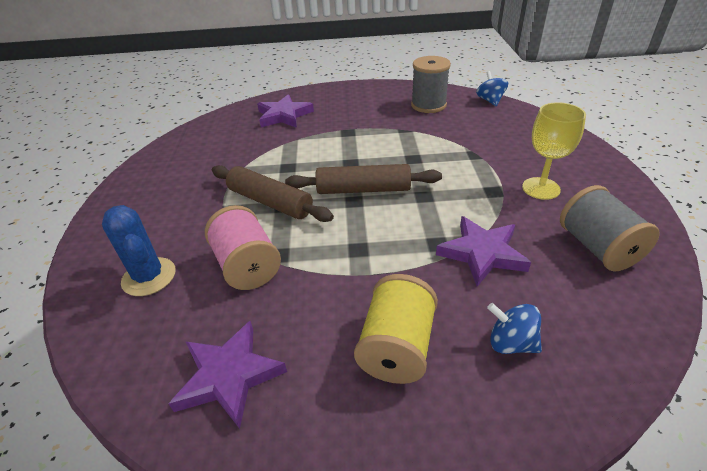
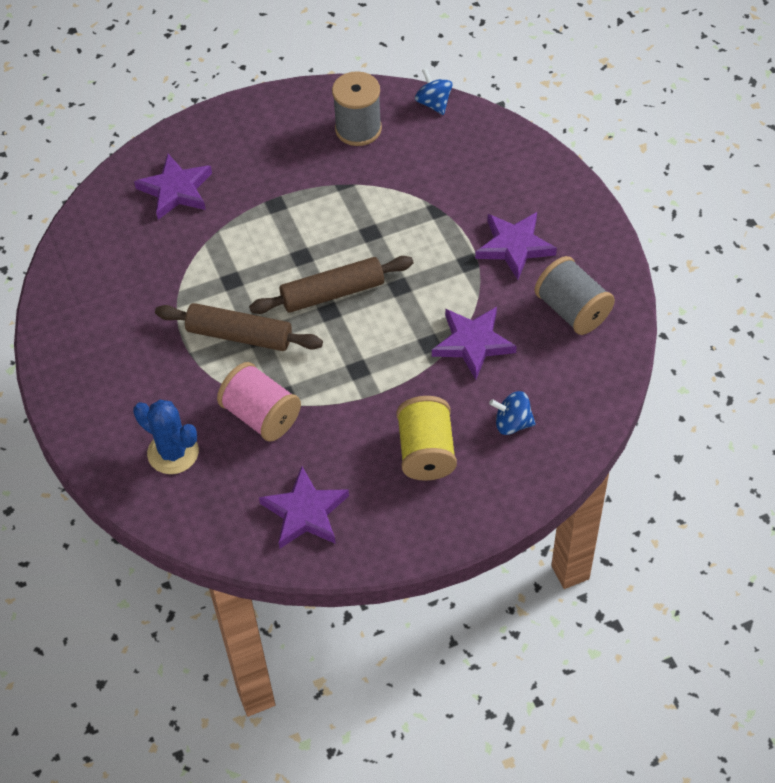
camera: 20 degrees left, 15 degrees up
yellow goblet [522,102,586,200] -> purple star [475,212,557,280]

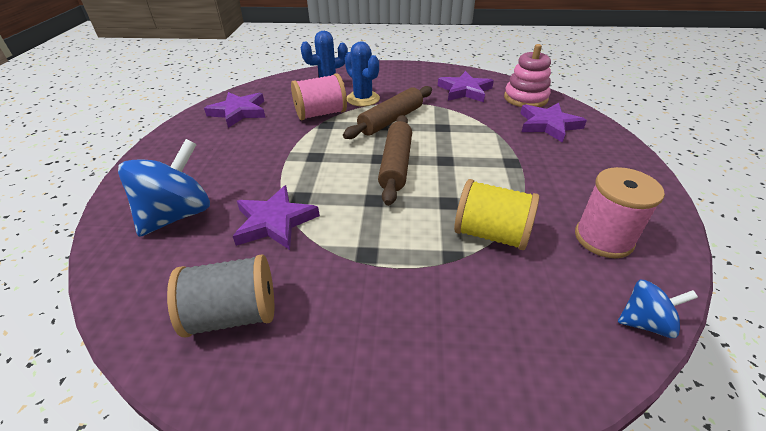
camera: 115 degrees right, 15 degrees down
grey spool [332,71,382,146] -> pink spool [575,167,665,258]
yellow spool [396,396,457,481] -> yellow spool moved to [454,179,539,250]
purple star [475,212,557,280] -> purple star moved to [438,71,494,102]
blue spinning top [489,391,536,435] -> blue spinning top [118,139,210,237], size x1.87
none -> blue cactus [345,41,380,106]
none -> pink stacking toy [504,44,551,107]

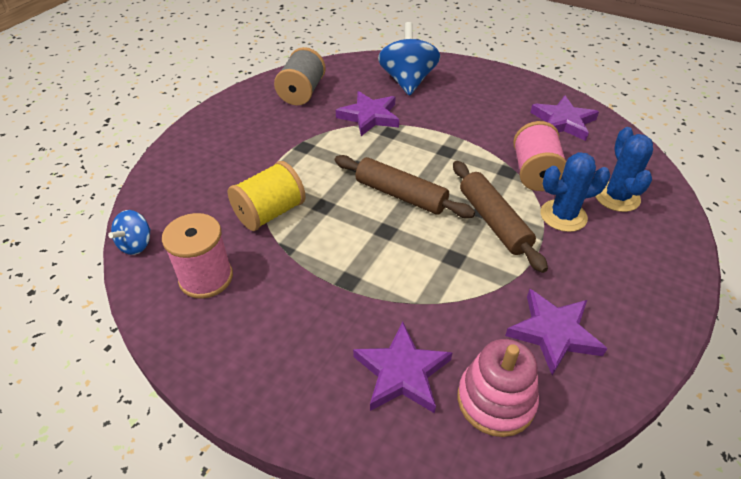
camera: 115 degrees right, 5 degrees up
blue spinning top [118,139,210,237] -> blue spinning top turned 150 degrees counterclockwise [378,22,440,96]

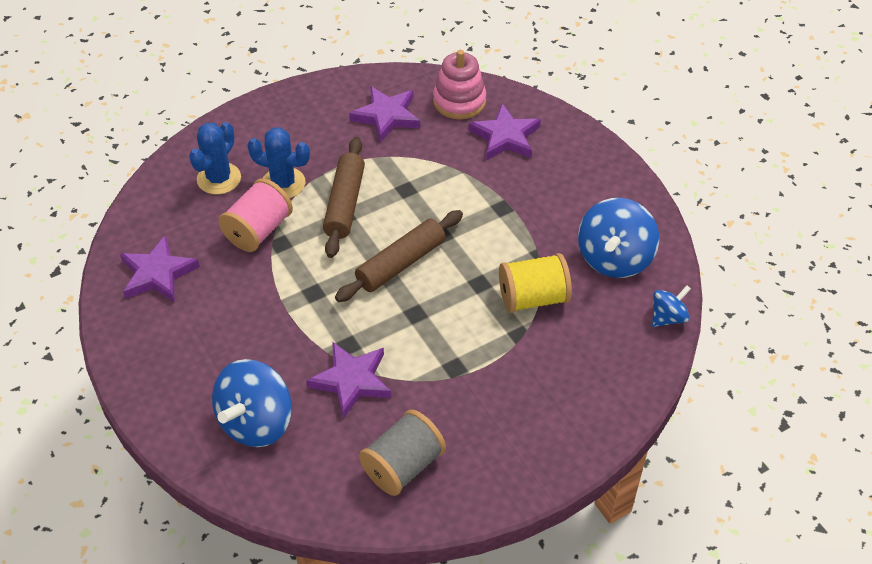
camera: 150 degrees left, 5 degrees up
pink spool [162,213,233,299] -> blue spinning top [578,198,659,278]
brown rolling pin [335,155,475,218] -> brown rolling pin turned 75 degrees clockwise [335,210,463,302]

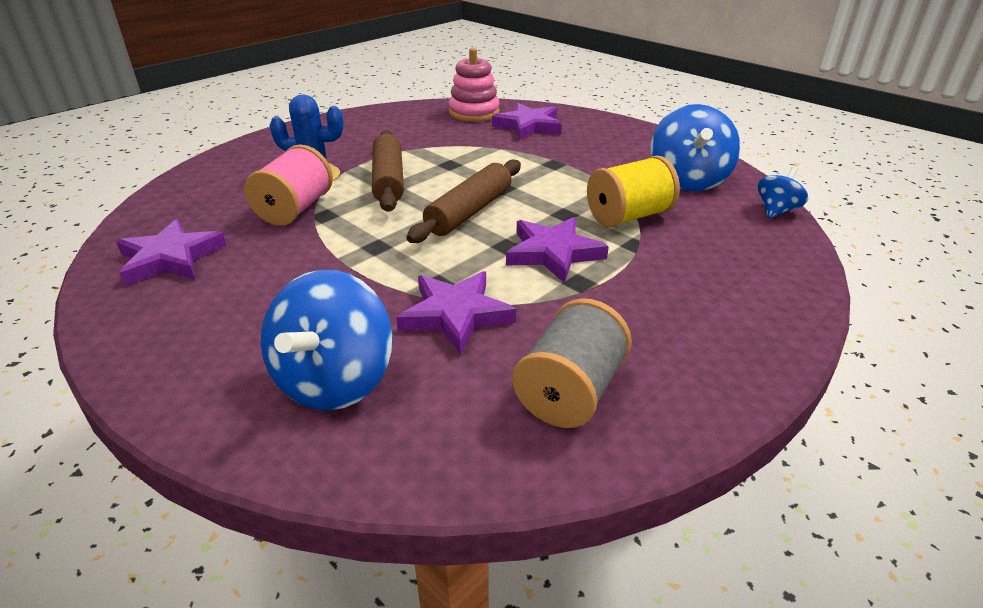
camera: 15 degrees left, 15 degrees down
blue cactus [189,122,241,195] -> none
purple star [349,86,420,143] -> purple star moved to [506,217,609,283]

